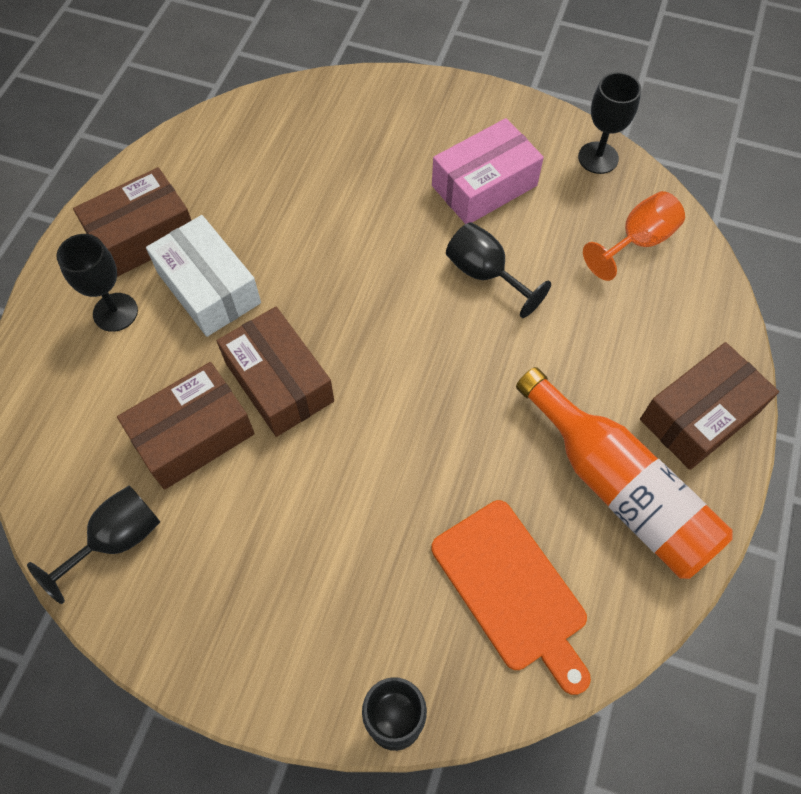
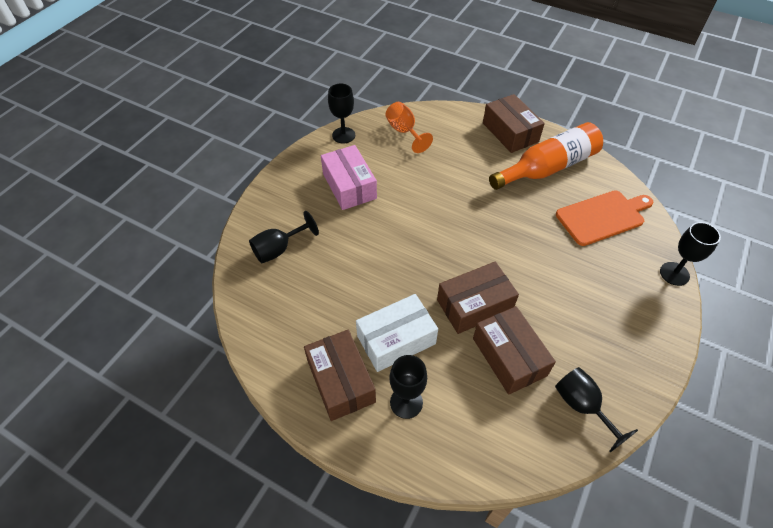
camera: 80 degrees left, 10 degrees down
black goblet [446,222,551,318] -> black goblet moved to [249,211,319,263]

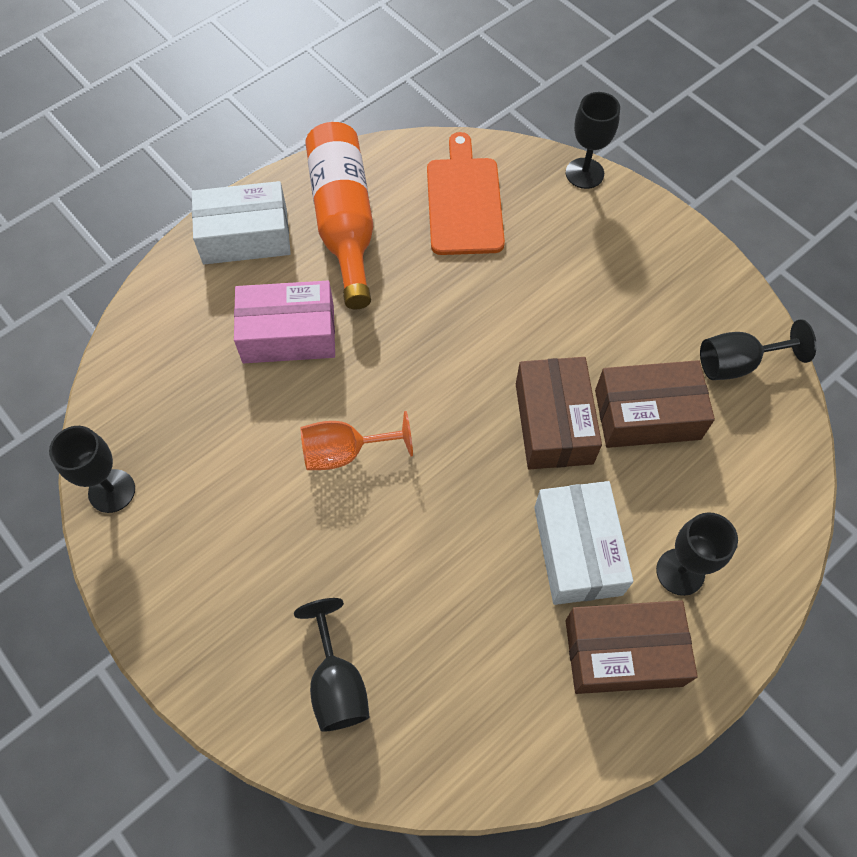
camera: 70 degrees left, 10 degrees up
pink box [321,145,377,210] -> pink box moved to [234,281,335,363]
orange goblet [385,102,433,153] -> orange goblet moved to [301,411,413,470]
brown box [483,94,545,153] -> white box [192,181,291,265]

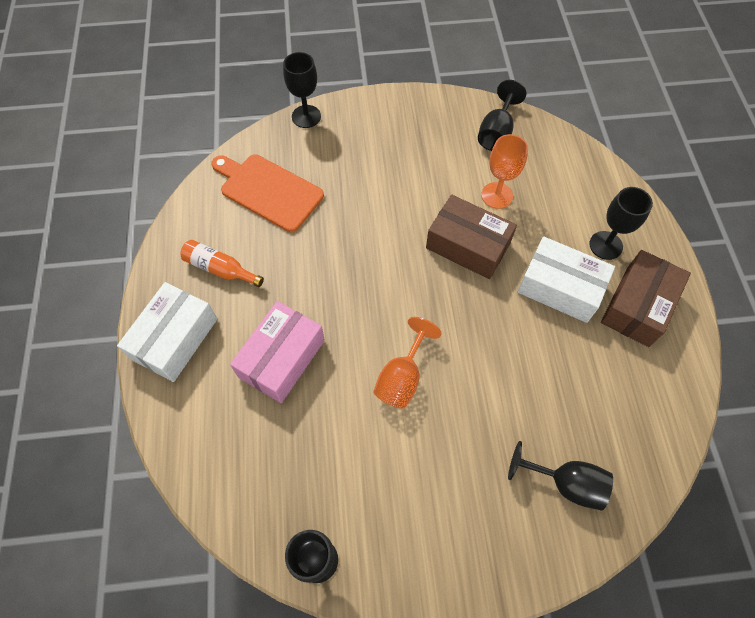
camera: 55 degrees left, 0 degrees up
orange bottle [305,122,373,309] -> orange bottle [180,240,264,287], size x0.51
brown box [595,360,715,448] -> orange goblet [481,134,528,209]

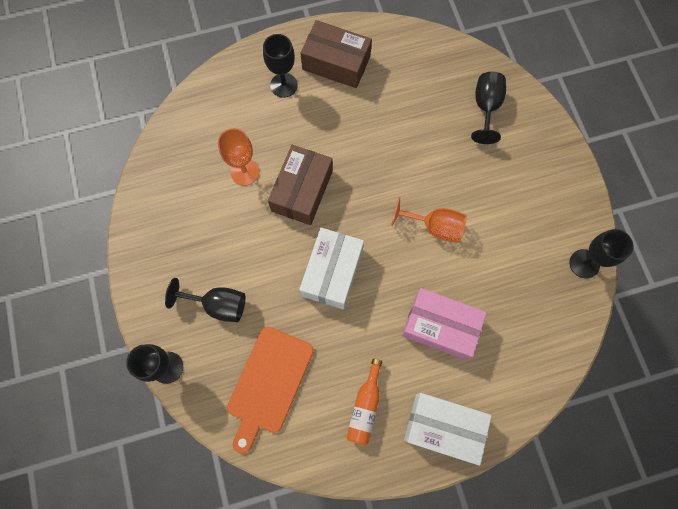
camera: 100 degrees left, 10 degrees up
black goblet [478,80,526,151] -> black goblet moved to [165,278,245,322]
white box [517,236,615,323] -> white box moved to [299,228,364,309]

